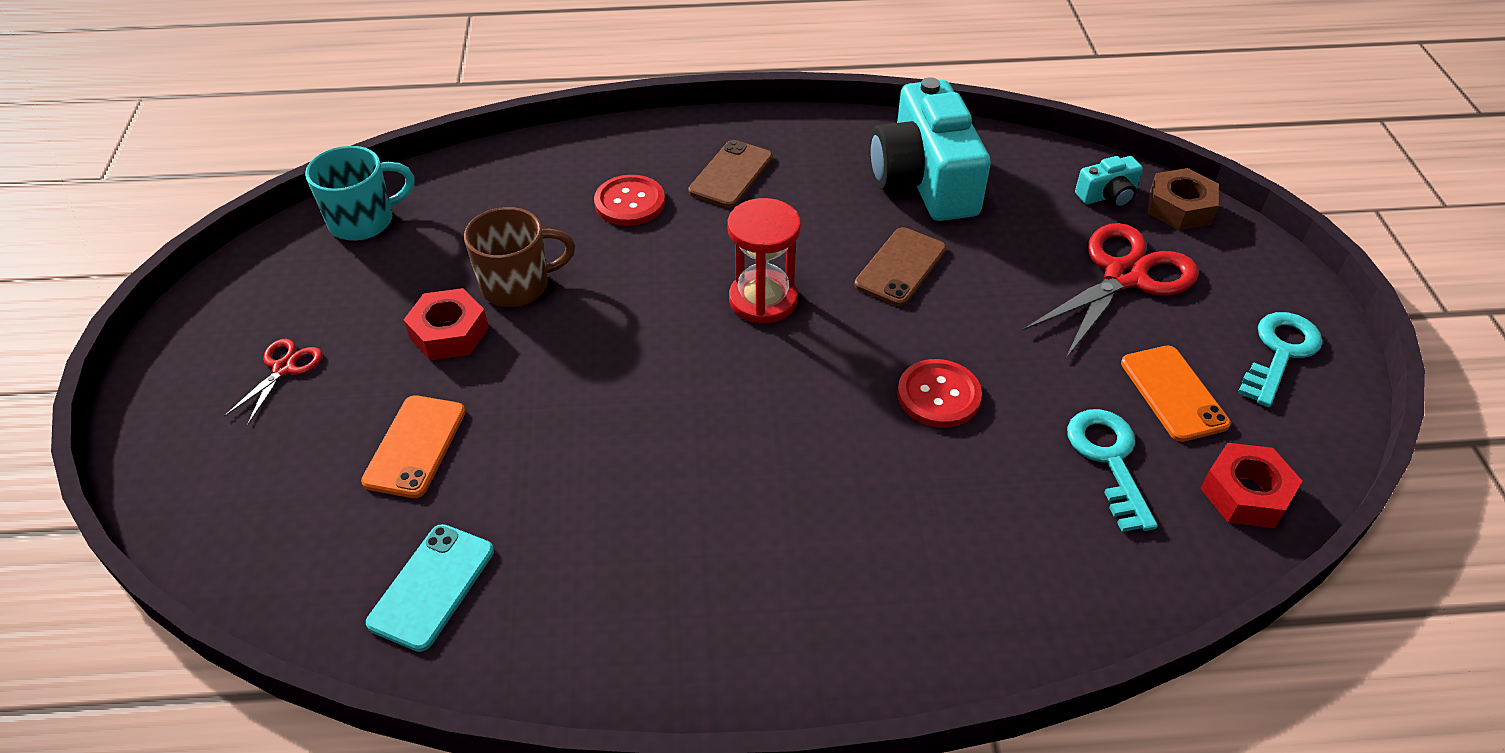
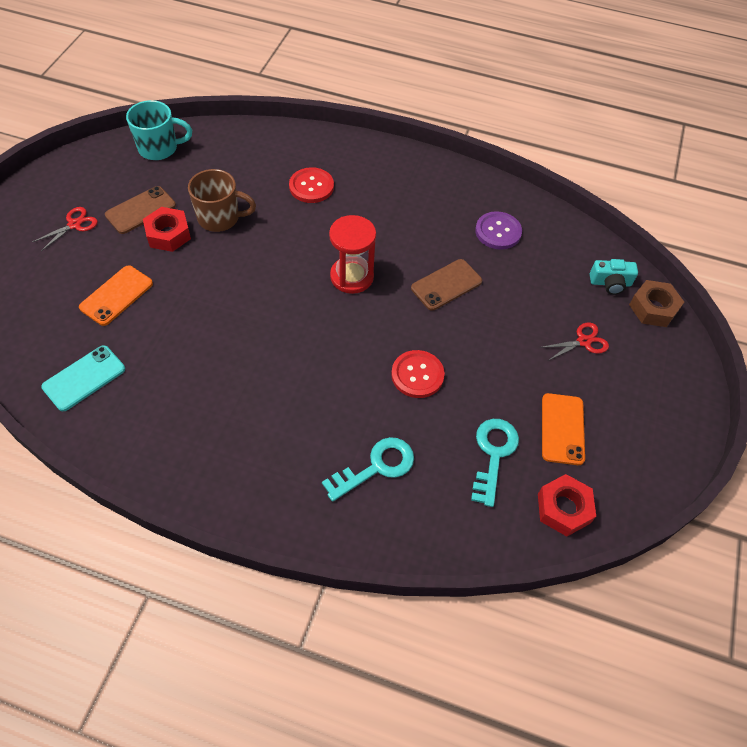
camera: 20 degrees right, 10 degrees up
brown phone [688,140,773,208] -> brown phone moved to [105,186,176,234]
turquoise camera [870,77,991,221] -> purple button [475,211,522,250]
red scissors [1022,223,1199,360] -> red scissors [540,322,609,361], size x0.49
turquoise key [1238,312,1323,407] -> turquoise key moved to [322,437,414,502]

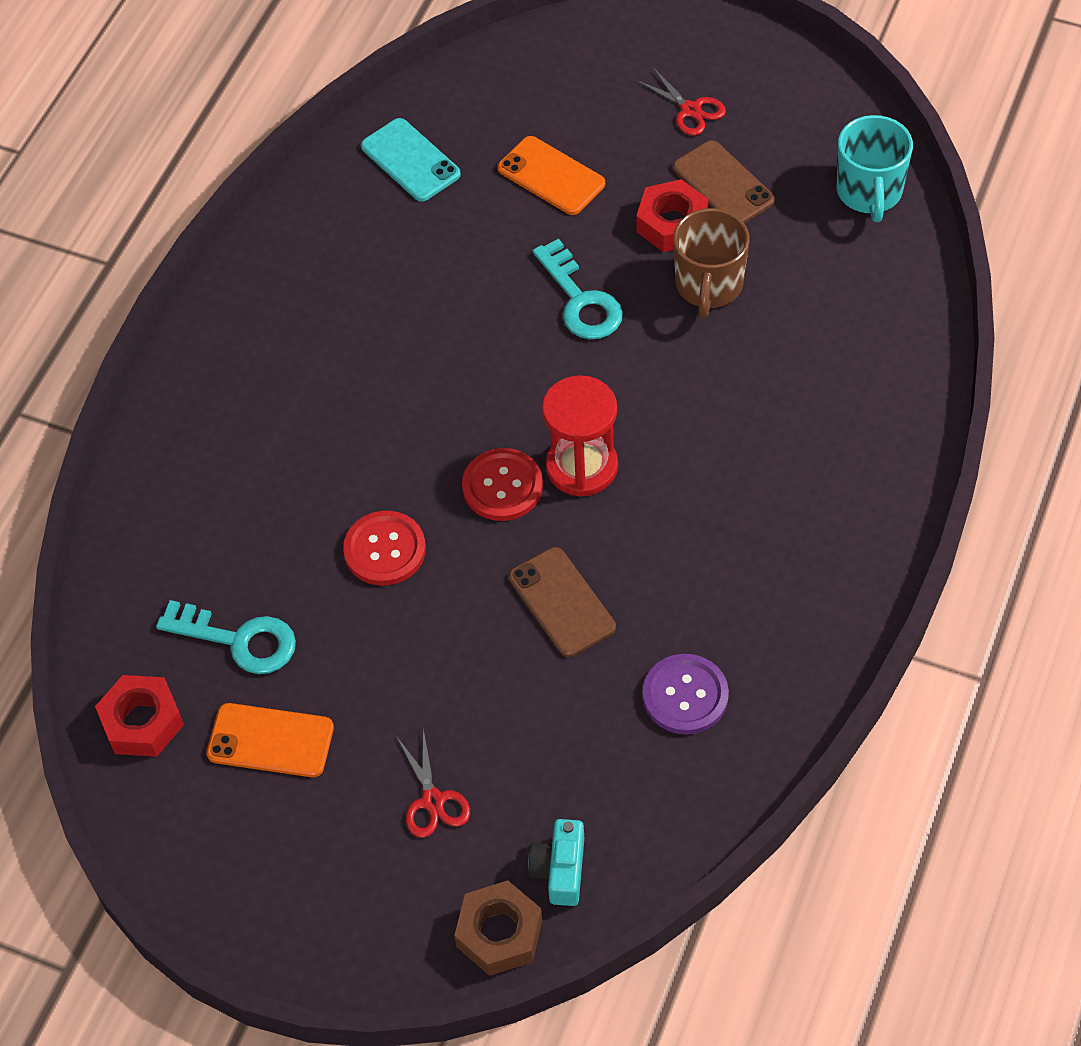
camera: 100 degrees right, 0 degrees up
red button [289,167,334,203] -> red button moved to [462,448,543,521]
turquoise key [322,437,414,502] -> turquoise key moved to [533,239,623,339]

